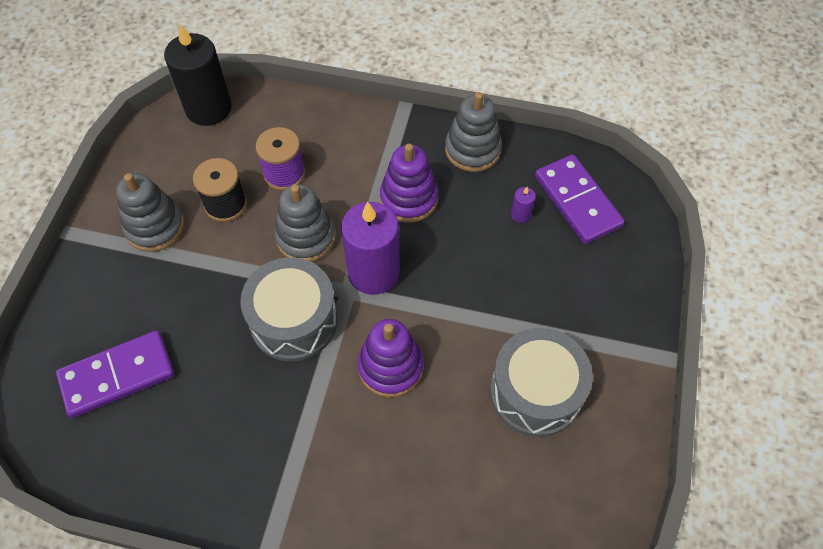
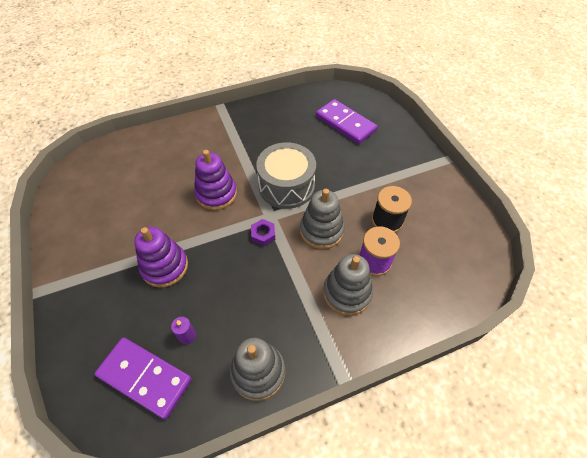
camera: 145 degrees right, 5 degrees down
purple domino [56,330,174,418] -> purple domino turned 75 degrees counterclockwise [316,99,377,144]
grey stacking toy [116,173,185,252] -> grey stacking toy moved to [323,254,373,316]
black candle [164,24,232,126] -> none
purple candle [341,202,400,295] -> purple nut [251,219,275,246]
purple stacking toy [380,144,439,223] -> purple stacking toy moved to [134,227,188,287]
grey drum [490,328,593,437] -> none

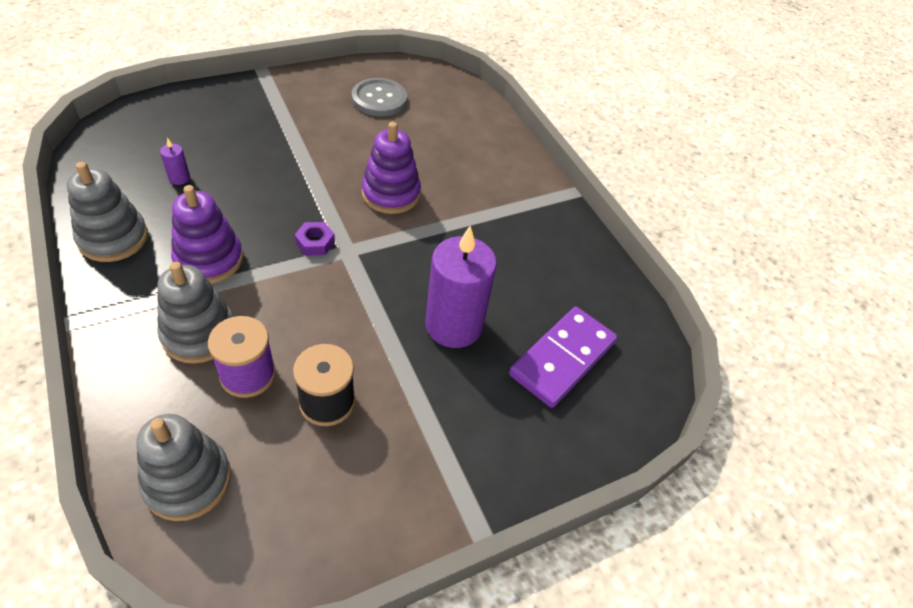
camera: 80 degrees right, 5 degrees down
purple domino [94,337,192,420] -> none
purple stacking toy [134,227,188,287] -> purple stacking toy moved to [171,185,243,284]
grey drum [256,142,316,209] -> none
grey stacking toy [300,189,344,249] -> grey stacking toy moved to [136,414,231,521]
none -> grey button [352,78,407,116]
none -> purple candle [426,226,497,348]

